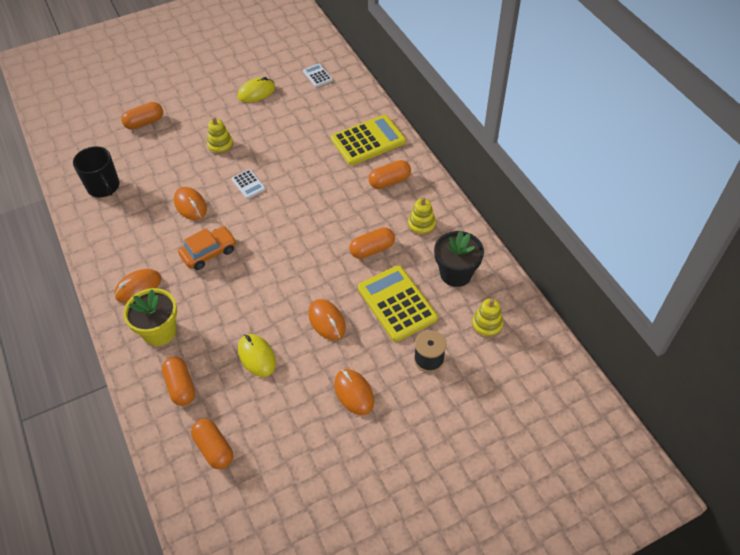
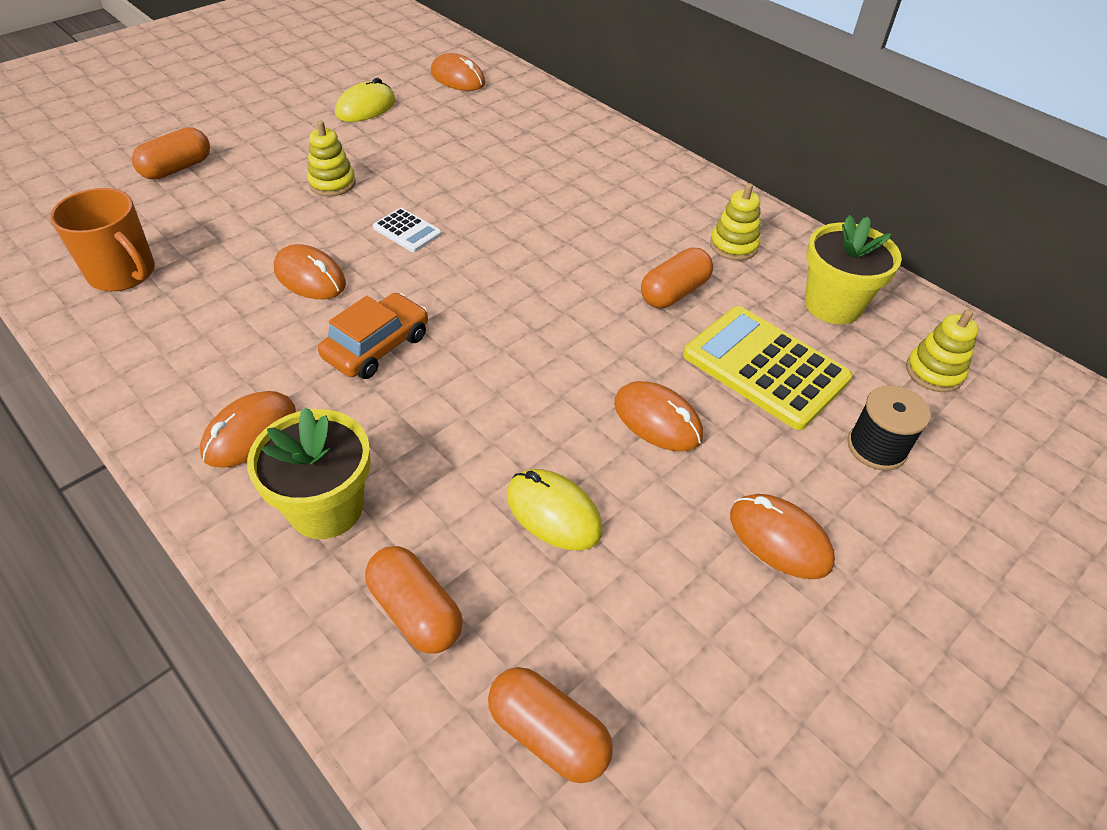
camera: 20 degrees left, 5 degrees down
black mug [73,146,119,197] -> orange mug [50,188,155,291]
white calculator [303,64,333,87] -> orange mouse [431,53,485,91]
yellow calculator [331,115,406,165] -> none
orange capsule [369,160,411,189] -> none
black flower pot [434,231,484,287] -> yellow flower pot [805,215,902,324]

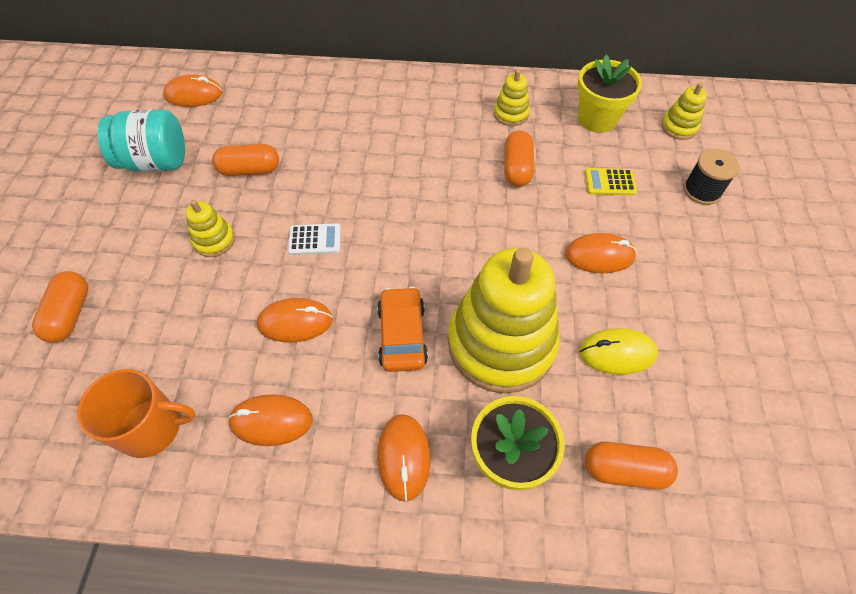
camera: 40 degrees left, 10 degrees up
yellow mouse [335,78,396,122] -> turquoise jar [97,110,185,172]
orange capsule [488,667,613,783] -> orange capsule moved to [212,144,279,176]
yellow calculator [683,306,852,430] -> yellow calculator [585,168,637,195], size x0.49
orange mouse [730,494,835,579] -> orange mouse moved to [228,394,313,446]
none -> yellow stacking toy [448,248,559,393]

